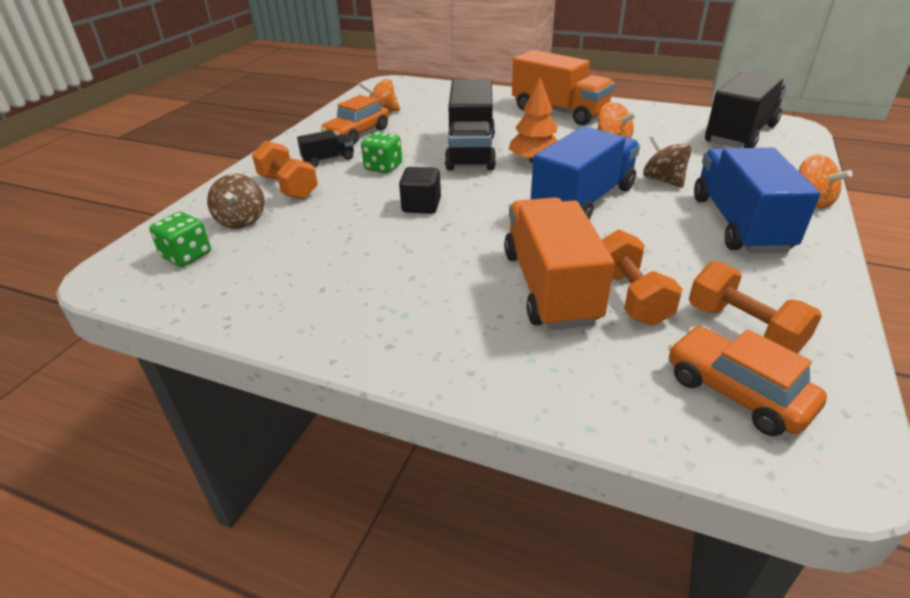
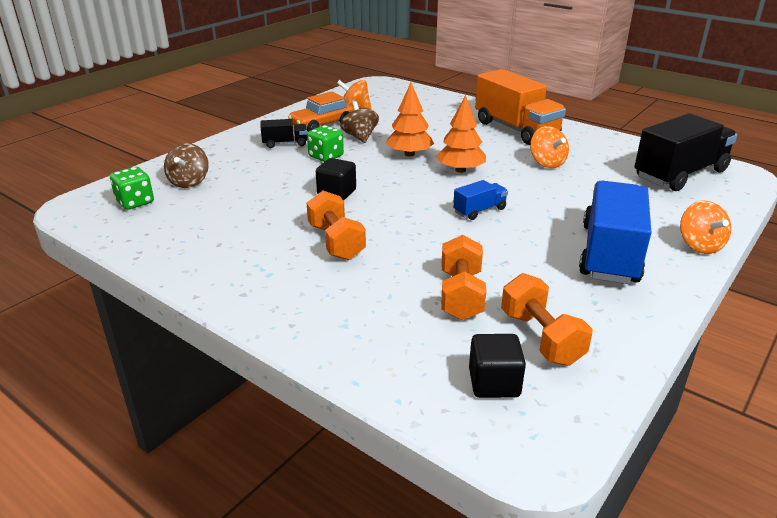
camera: 15 degrees right, 5 degrees down
orange dumbbell [252,141,318,199] -> orange dumbbell moved to [307,191,366,260]
black truck [445,79,496,171] -> orange tree [386,82,434,157]
orange truck [504,197,614,330] -> none
blue truck [531,126,640,220] -> blue truck [453,180,508,220], size x0.47
brown spinning top [643,135,691,188] -> brown spinning top moved to [340,101,379,143]
orange car [668,326,827,436] -> black cube [469,334,526,398]

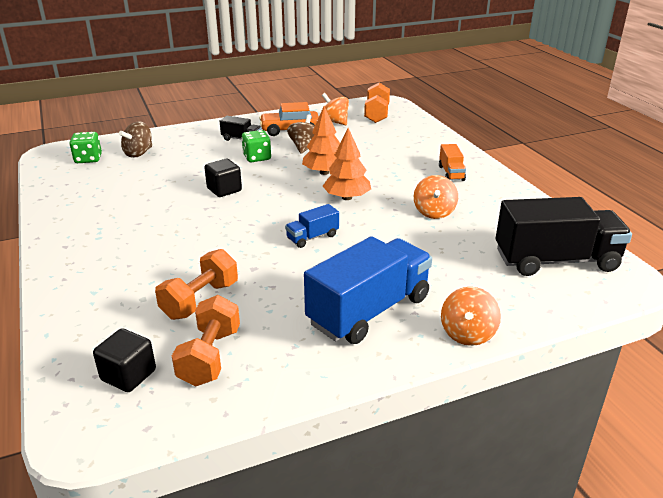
camera: 30 degrees right, 0 degrees up
orange dumbbell [307,191,366,260] -> orange dumbbell moved to [364,83,390,123]
blue truck [453,180,508,220] -> blue truck turned 150 degrees clockwise [285,204,339,248]
orange truck [475,69,566,145] -> orange truck [439,144,466,181], size x0.47

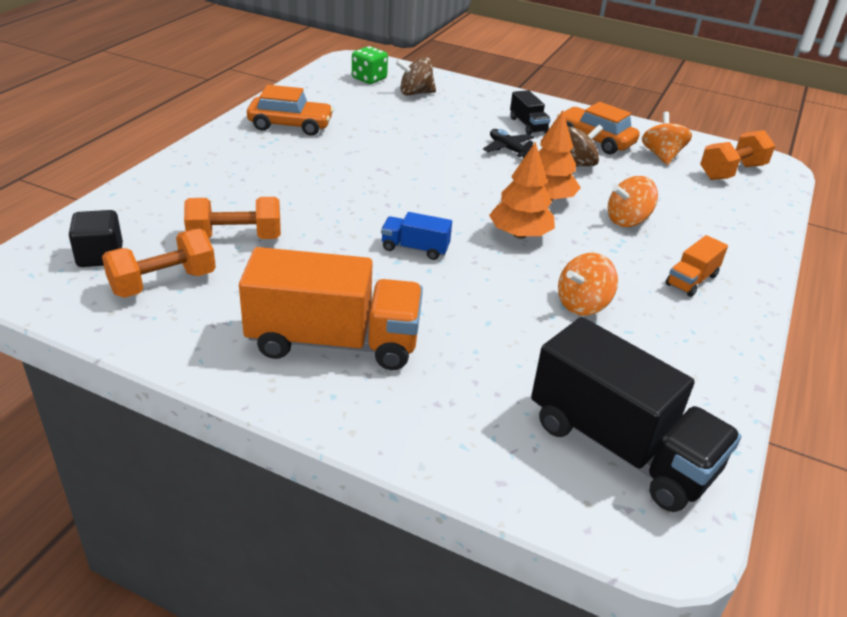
camera: 45 degrees right, 5 degrees up
black cube [204,159,242,197] -> none
green dice [242,130,271,162] -> black plane [483,129,534,159]
blue truck [304,236,432,344] -> orange truck [239,247,423,370]
orange spinning top [441,287,501,346] -> orange spinning top moved to [608,176,658,227]
none -> orange car [247,85,334,136]

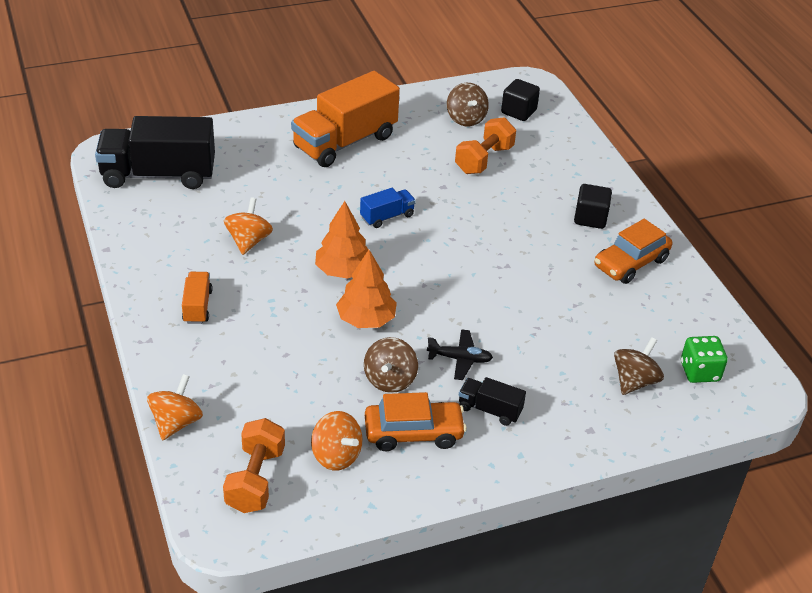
camera: 135 degrees right, 5 degrees up
orange dumbbell [102,229,216,298] -> brown spinning top [447,83,489,126]
orange spinning top [608,176,658,227] -> orange spinning top moved to [147,374,203,440]
none -> black cube [574,184,612,229]

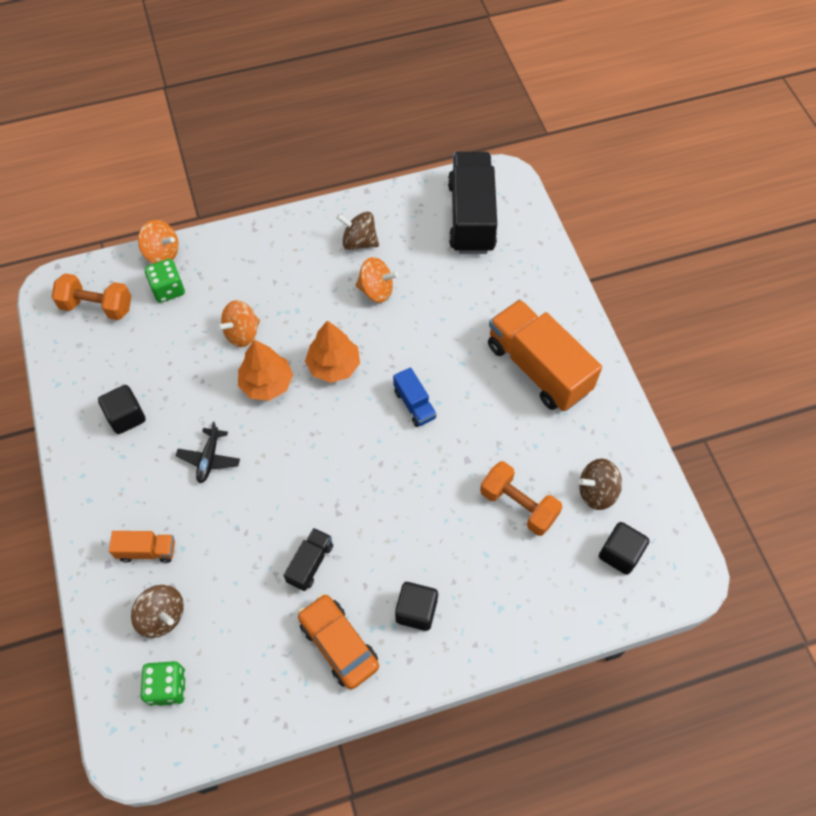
camera: 95 degrees right, 20 degrees up
orange truck [182,272,213,324] -> orange truck moved to [109,531,175,563]
orange spinning top [311,411,363,470] -> orange spinning top moved to [217,300,260,347]
brown spinning top [364,337,418,393] -> brown spinning top moved to [336,212,379,250]
orange car [365,392,467,451] -> black cube [98,385,146,434]
black truck [459,377,526,426] -> black truck moved to [283,528,333,591]
none -> green dice [145,259,185,303]

